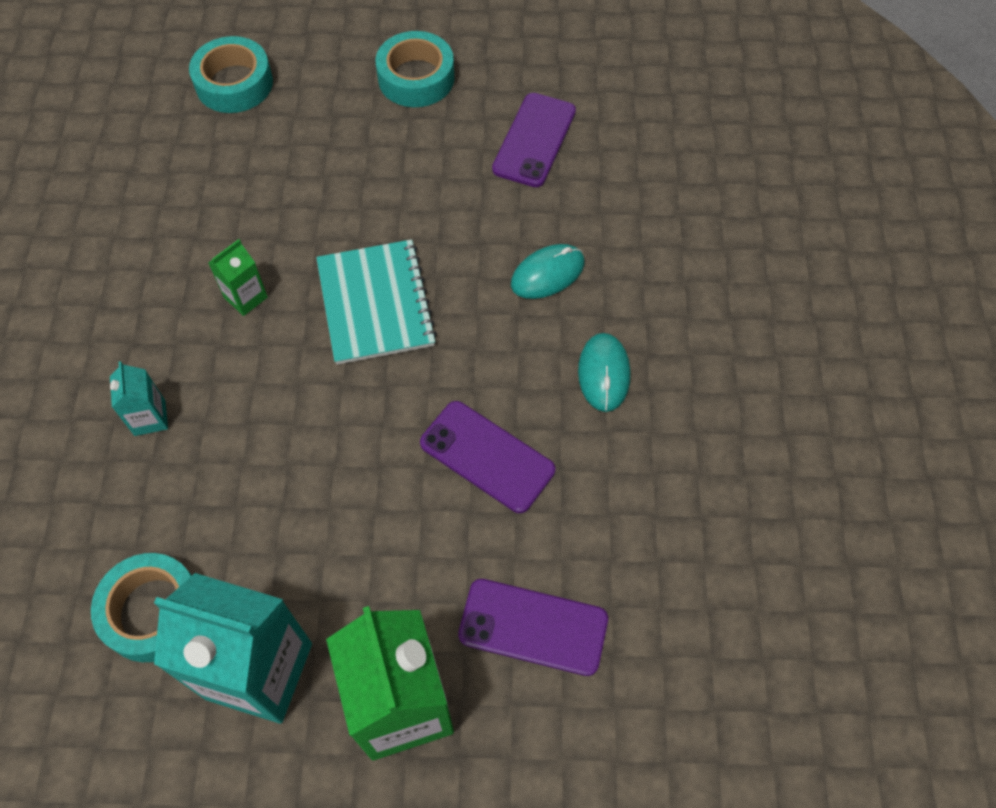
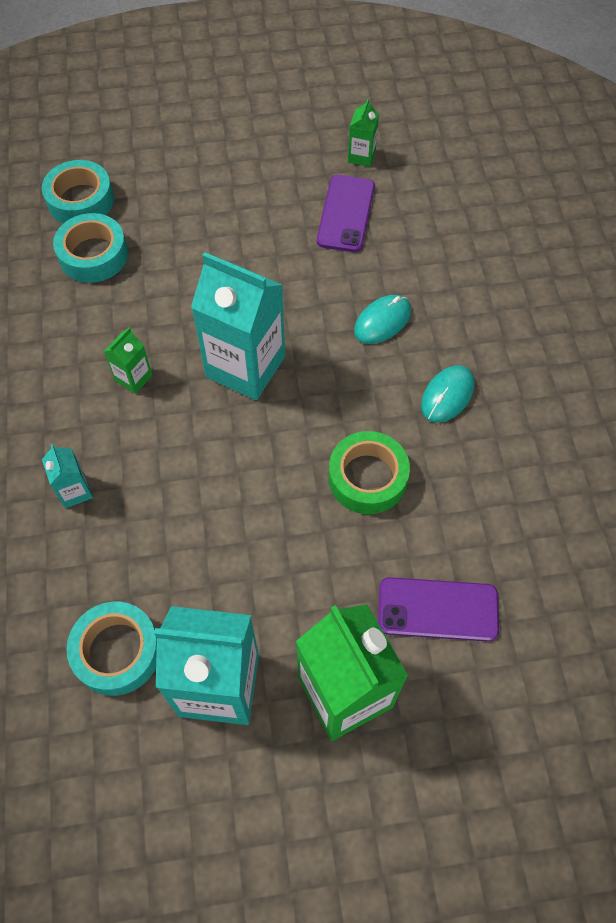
camera: 10 degrees left, 0 degrees up
turquoise notebook [316,239,437,365] -> turquoise carton [191,252,285,400]
turquoise tape [376,31,454,107] -> turquoise tape moved to [53,213,128,283]
purple phone [420,401,555,513] -> green tape [329,431,410,514]
turquoise mouse [578,333,631,412] -> turquoise mouse turned 45 degrees clockwise [421,366,474,423]
none -> green carton [348,98,379,167]

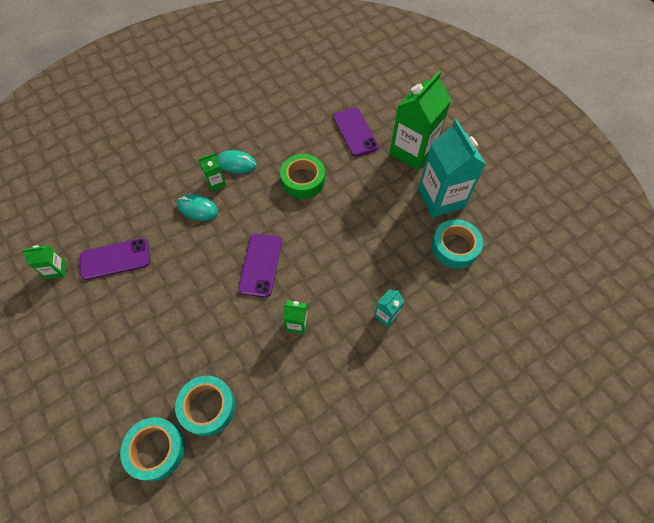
camera: 115 degrees left, 0 degrees up
turquoise carton [191,252,285,400] -> purple phone [238,234,282,297]
none -> green carton [199,153,226,191]

